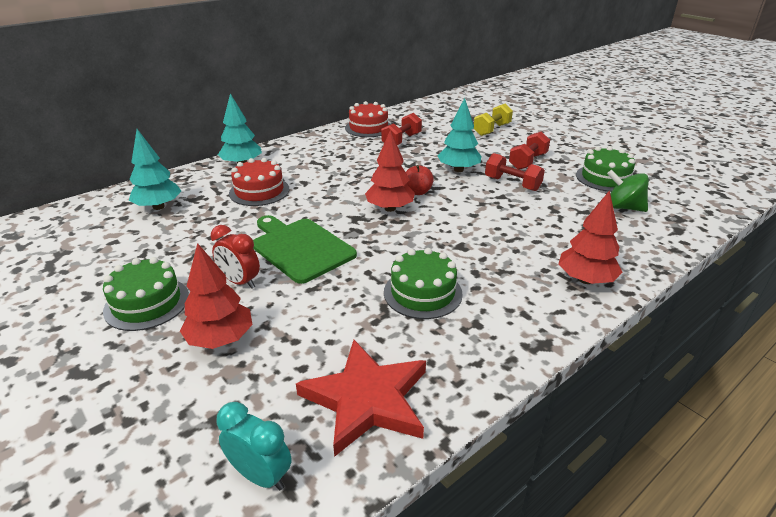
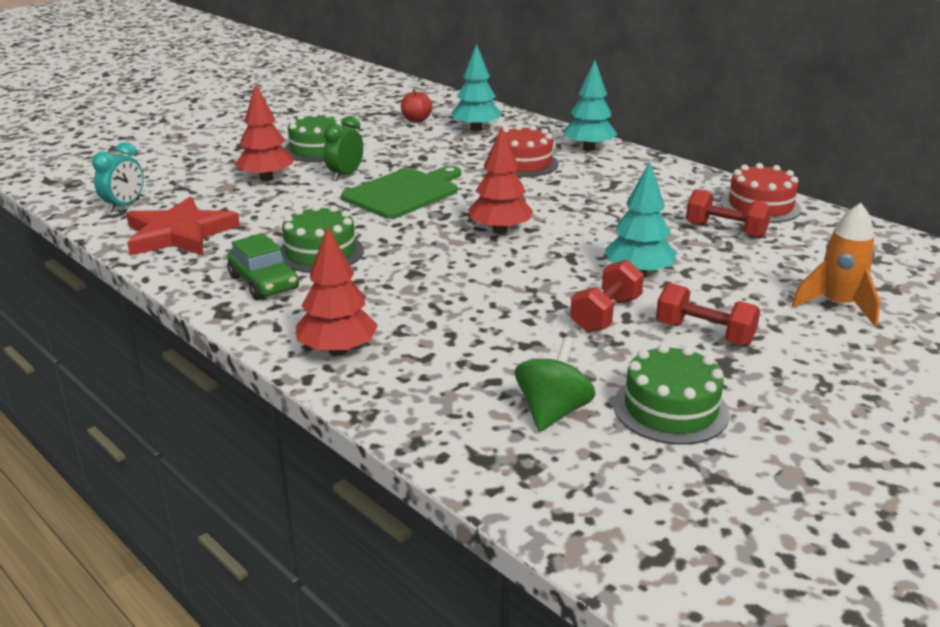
camera: 85 degrees right, 5 degrees down
red clock [211,225,260,289] -> green clock [324,116,363,181]
red apple [406,165,434,195] -> red apple moved to [401,89,433,122]
yellow dumbbell [474,104,513,136] -> orange rocket [792,203,880,327]
none -> green car [227,233,299,300]

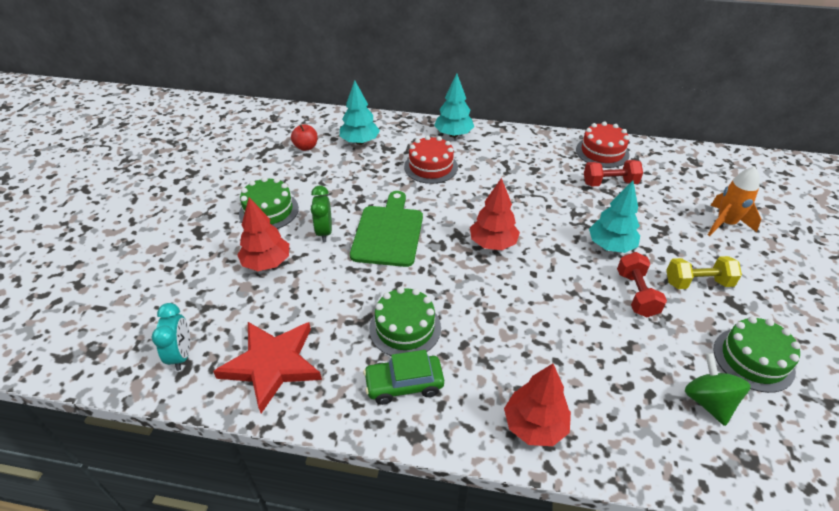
camera: 35 degrees left, 15 degrees up
green car [227,233,299,300] -> green car turned 150 degrees clockwise [363,350,444,405]
red dumbbell [656,283,760,346] -> yellow dumbbell [666,256,742,289]

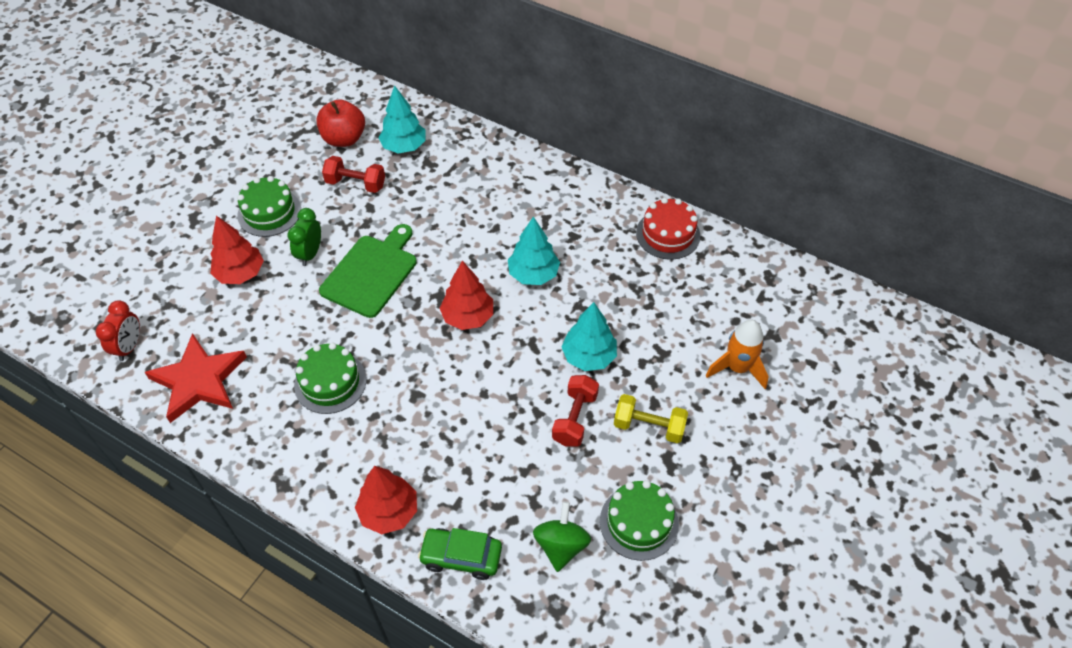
camera: 20 degrees right, 10 degrees up
turquoise clock [152,303,190,371] -> red clock [96,300,140,361]
red apple [291,124,318,151] -> red apple [316,99,365,147], size x1.57
green car [363,350,444,405] -> green car moved to [418,528,502,580]
red cake [404,135,458,184] -> none
turquoise tree [434,74,474,137] -> turquoise tree moved to [508,216,560,285]
red dumbbell [584,160,643,186] -> red dumbbell moved to [322,156,385,193]

